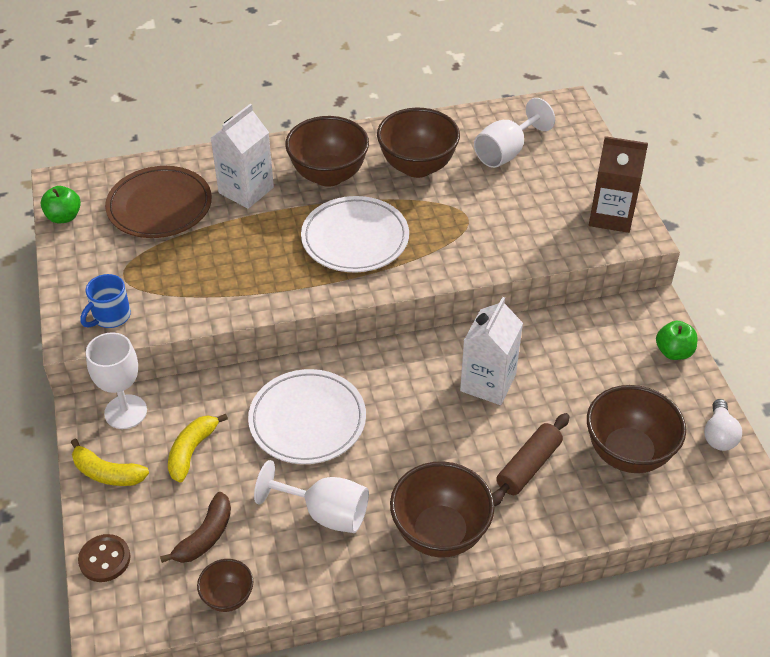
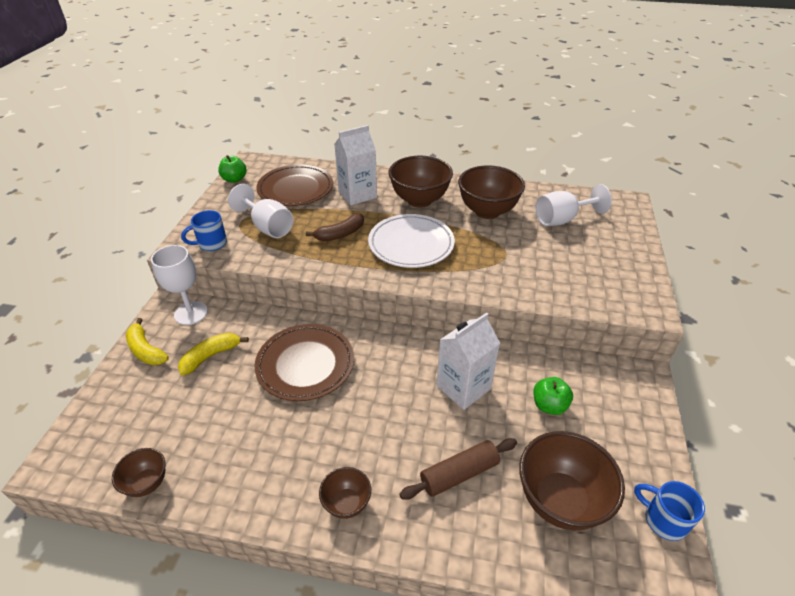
camera: 25 degrees right, 5 degrees down
brown button [78,534,130,582] -> none
brown banana [160,492,231,563] -> brown banana moved to [306,213,364,241]
white plate [248,369,366,464] -> brown plate [255,324,354,401]
white goblet [254,460,369,533] -> white goblet moved to [228,184,293,238]
brown bowl [390,461,495,558] -> brown bowl [319,467,371,519], size x0.52
brown carton [589,136,648,233] -> none
green apple [656,321,698,360] -> green apple moved to [533,377,573,415]
white light bulb [704,399,742,451] -> blue mug [634,481,705,541]

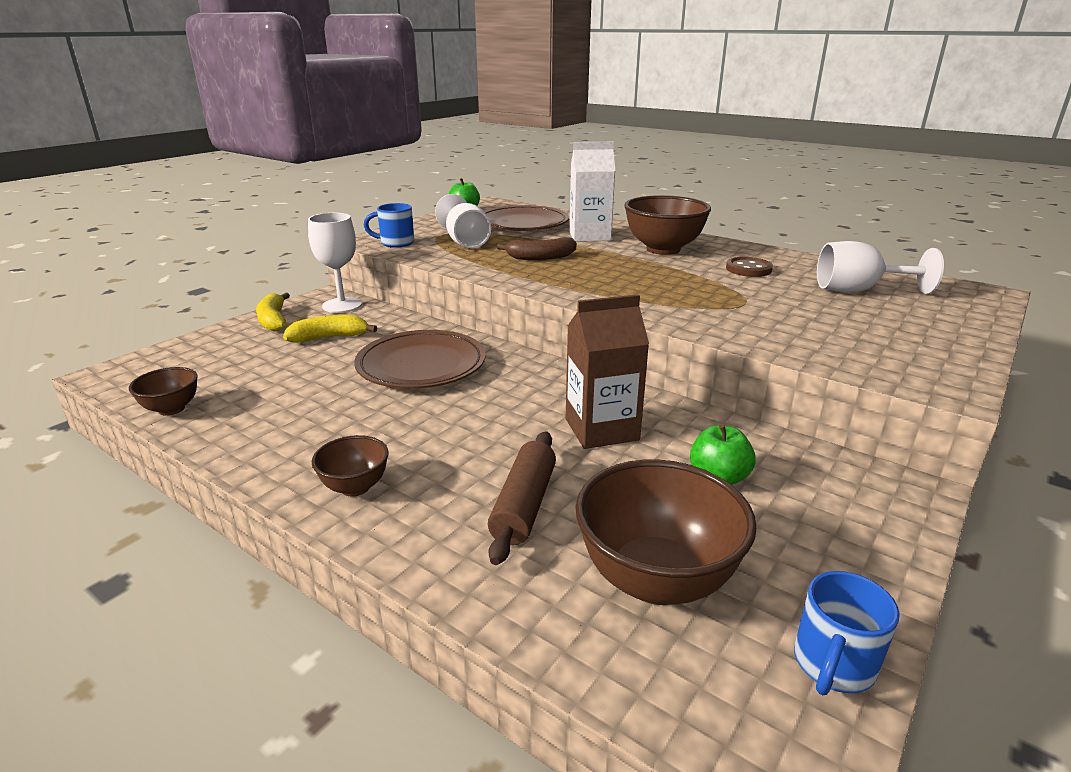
camera: 25 degrees right, 15 degrees down
white plate [368,214,455,268] -> none
brown rolling pin [399,438,517,500] -> brown rolling pin turned 75 degrees counterclockwise [488,431,556,565]
white carton [437,312,500,410] -> brown carton [566,294,649,449]
brown bowl [458,165,525,219] -> brown button [726,257,773,277]
blue mug [634,481,705,541] -> blue mug turned 120 degrees counterclockwise [794,571,900,695]

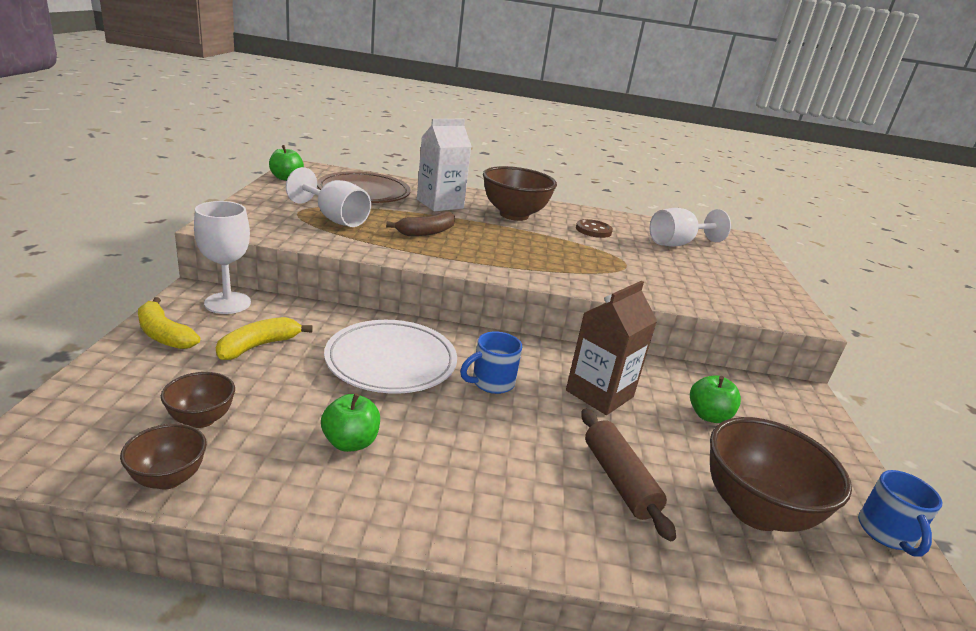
camera: 35 degrees left, 0 degrees up
brown bowl [312,435,389,497] -> brown bowl moved to [161,372,235,428]
brown plate [354,330,486,389] -> white plate [324,320,457,393]
blue mug [363,203,414,248] -> blue mug moved to [460,332,522,394]
none -> green apple [321,393,380,452]

